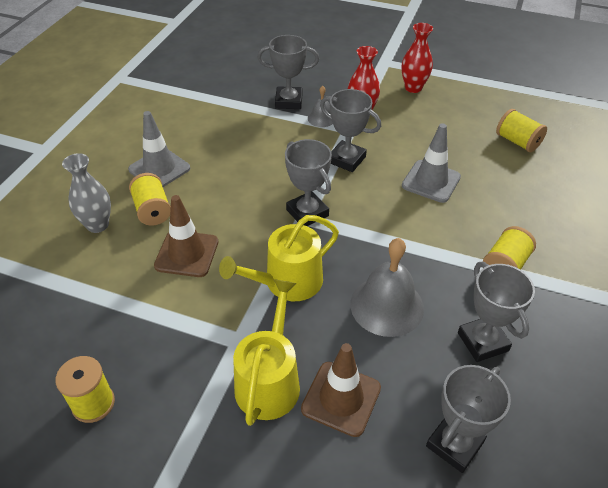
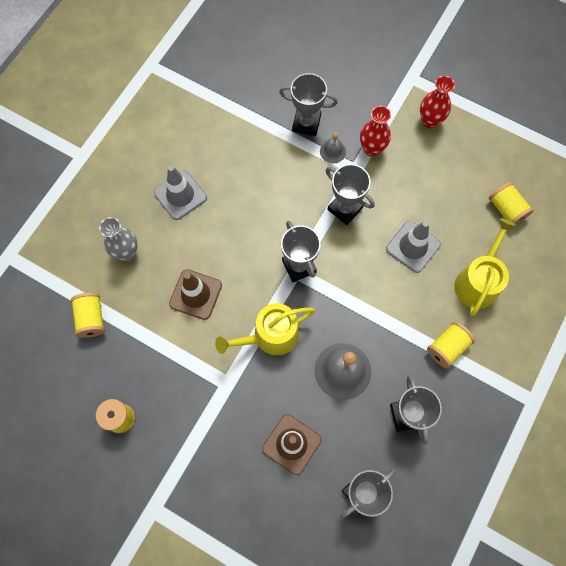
camera: 10 degrees right, 25 degrees up
yellow spool [129,173,171,226] -> yellow spool moved to [71,293,105,338]
yellow watering can [233,279,300,426] -> yellow watering can moved to [454,218,516,316]

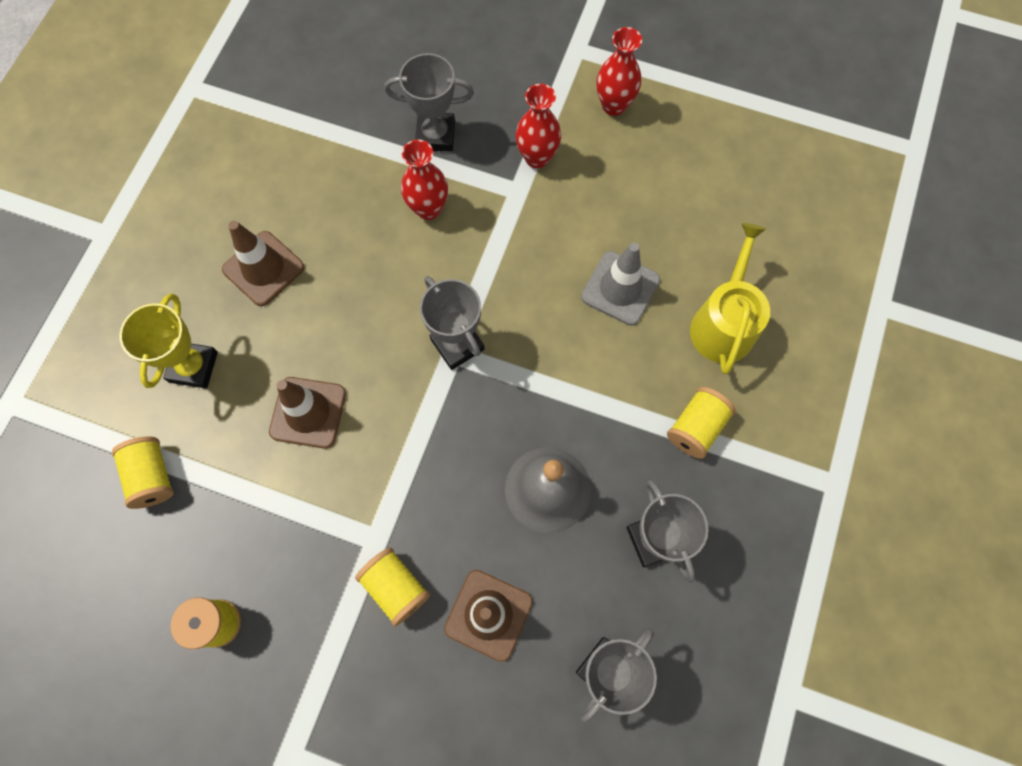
camera: 10 degrees left, 0 degrees up
grey vase [99,217,138,261] -> yellow trophy [119,293,218,388]
grey traffic cone [154,165,207,220] -> brown traffic cone [222,221,304,306]
yellow watering can [215,303,315,355] -> none
grey bell [320,133,346,163] -> none
grey trophy [326,164,374,225] -> none
yellow spool [489,182,534,225] -> yellow spool moved to [355,548,430,626]
none -> red vase [401,139,448,220]

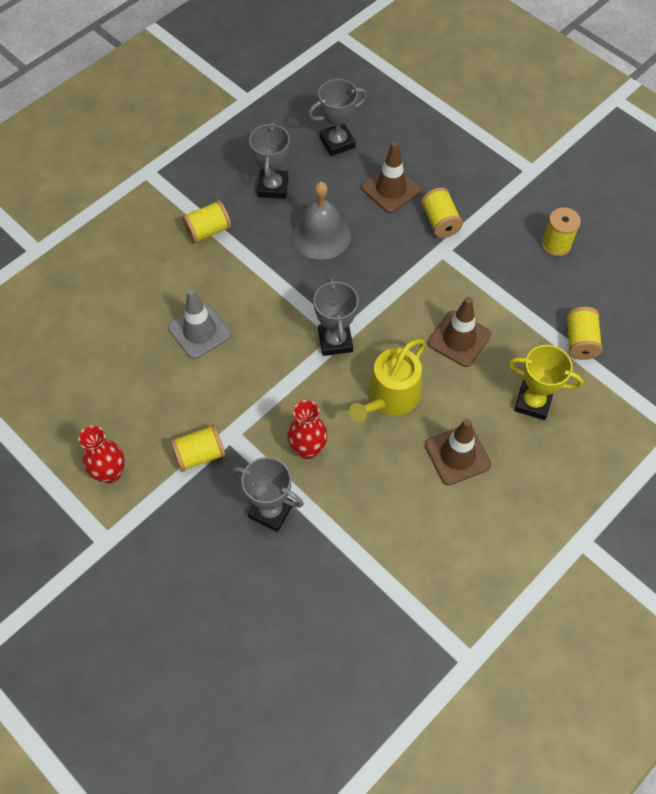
camera: 155 degrees left, 10 degrees down
yellow trophy [119,293,218,388] -> yellow trophy turned 75 degrees clockwise [508,345,583,420]
red vase [515,84,561,168] -> yellow spool [171,425,225,472]
yellow watering can [690,223,770,374] -> yellow watering can moved to [349,339,426,423]

